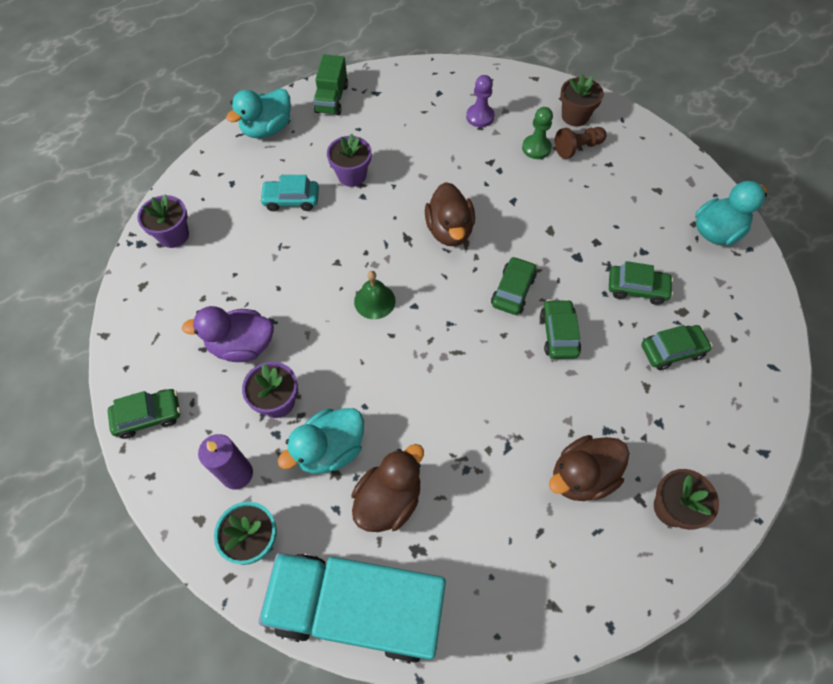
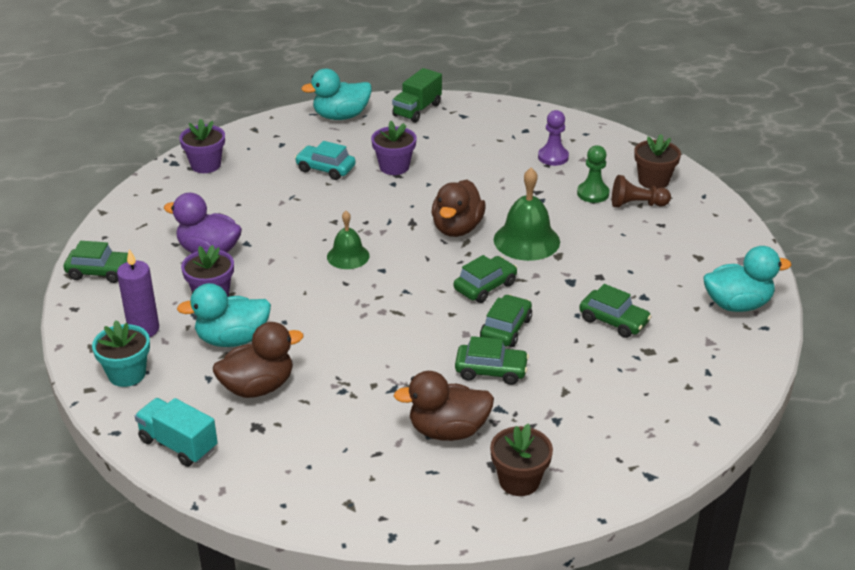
camera: 25 degrees right, 25 degrees down
turquoise truck [259,553,446,664] -> turquoise truck [135,398,218,467], size x0.51
green car [641,325,712,370] -> green car moved to [455,336,529,385]
none -> green bell [494,168,560,261]

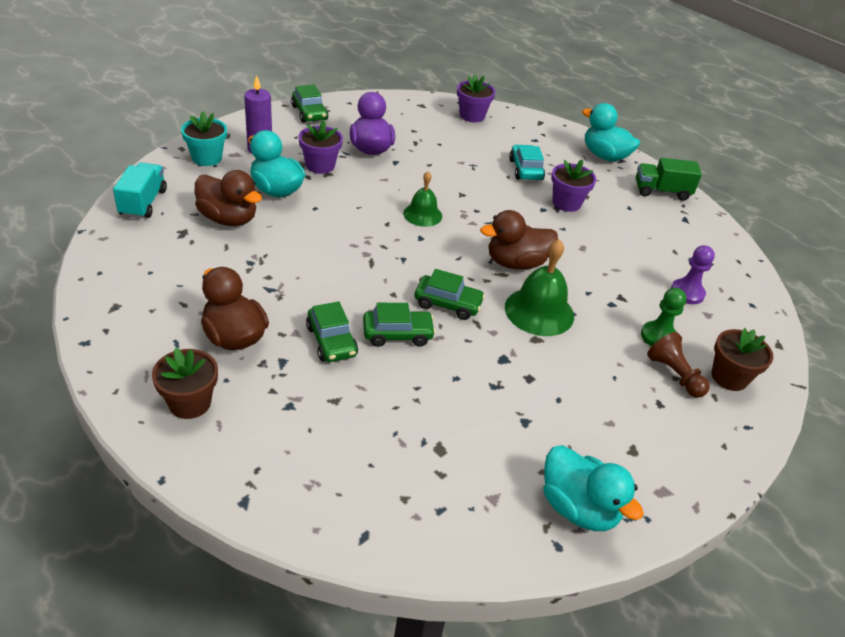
camera: 55 degrees right, 5 degrees up
green car [579,284,652,338] -> none

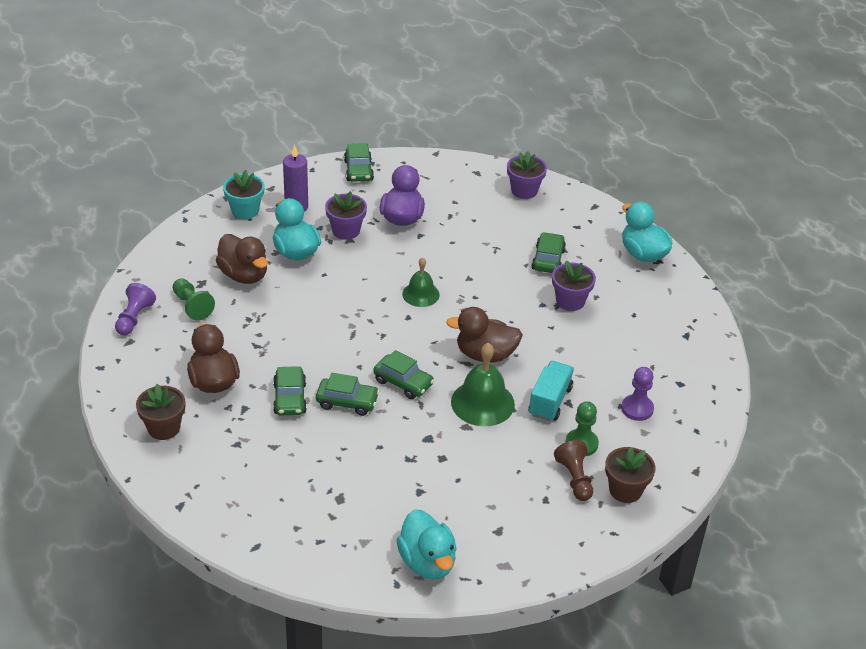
camera: 20 degrees right, 0 degrees up
turquoise truck [113,163,167,219] -> turquoise truck moved to [529,361,574,421]
turquoise car [509,145,545,180] -> green car [531,232,566,273]
green truck [636,158,702,201] -> none
none -> purple pawn [115,283,156,335]
none -> green pawn [173,278,215,321]

